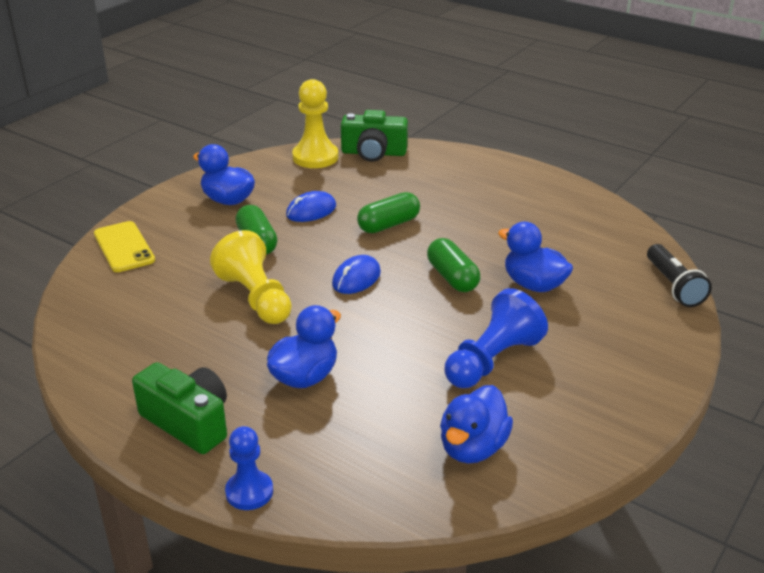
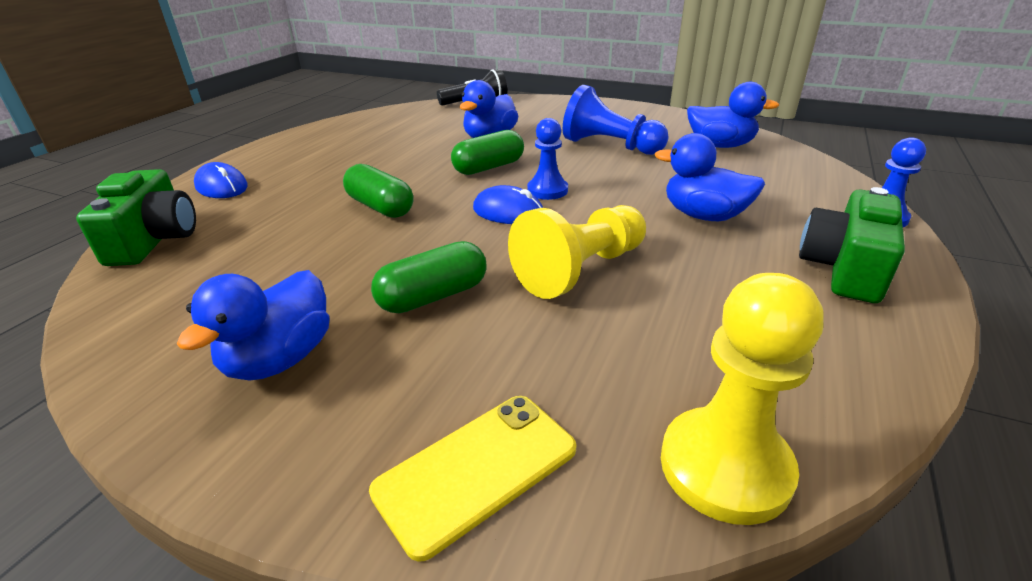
camera: 100 degrees left, 0 degrees up
blue mouse [286,191,336,222] -> blue mouse moved to [194,162,248,198]
yellow pawn [292,79,338,168] -> yellow pawn moved to [661,273,824,525]
none -> blue pawn [527,118,568,200]

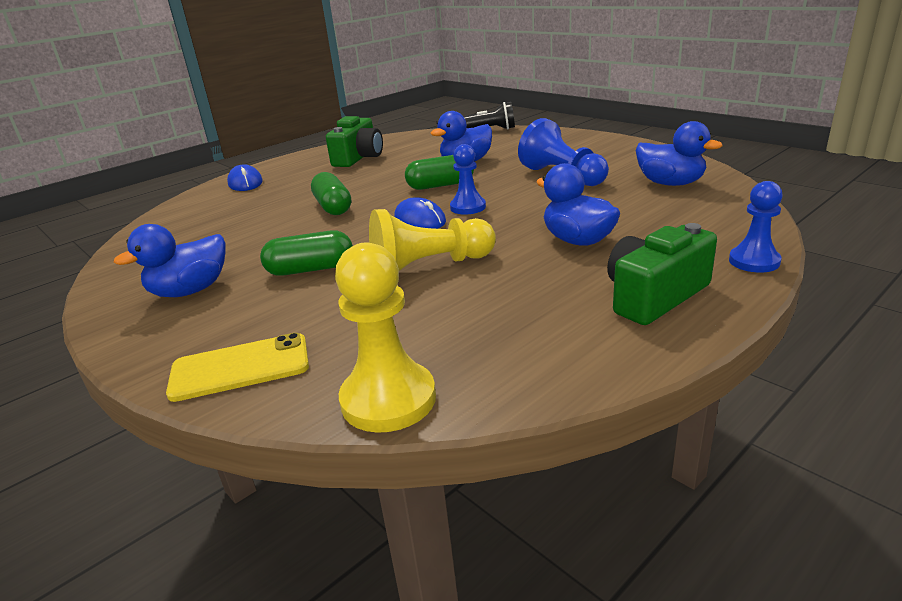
camera: 25 degrees right, 5 degrees down
green camera [76,169,196,266] -> green camera moved to [326,116,383,167]

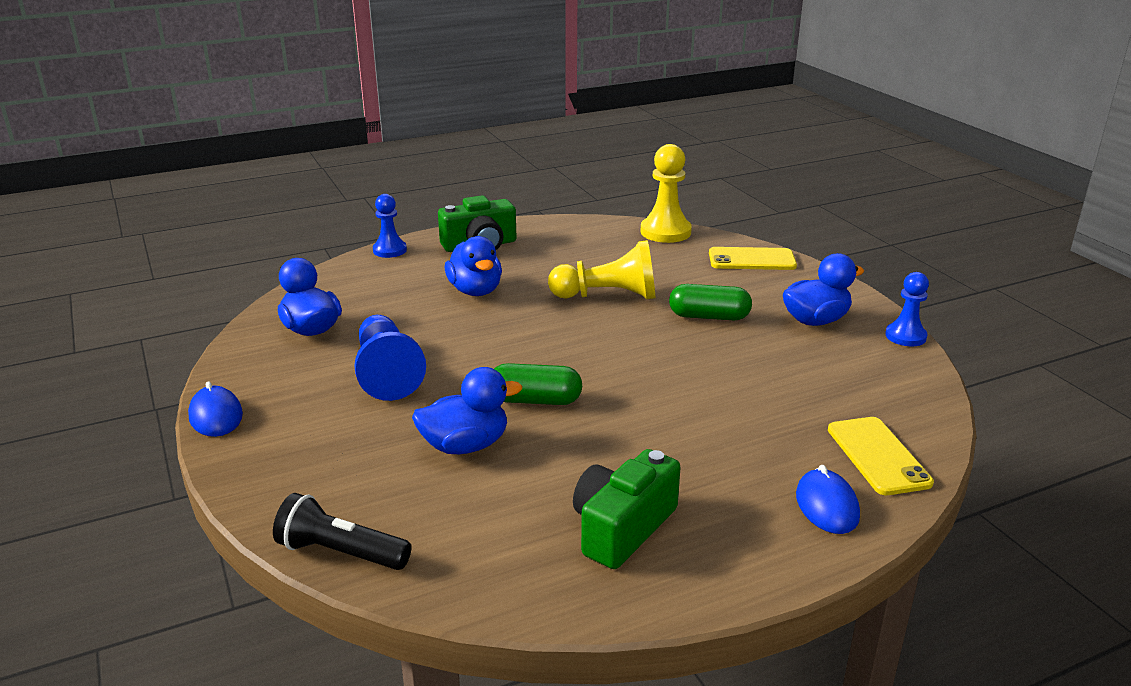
camera: 165 degrees left, 0 degrees up
green capsule [311,172,351,215] -> none
blue mouse [394,197,446,229] -> blue mouse moved to [188,381,243,437]
blue pawn [450,144,486,215] -> blue pawn moved to [885,272,929,346]
none -> yellow phone [828,417,934,495]

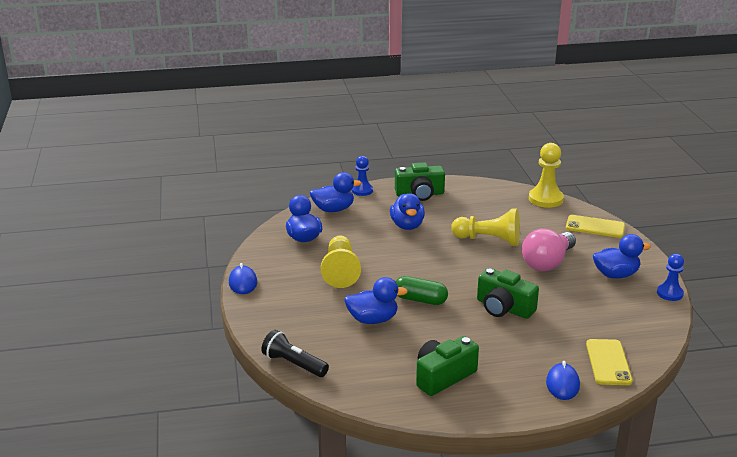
camera: 15 degrees right, 0 degrees up
blue pawn [354,315,426,401] -> yellow pawn [321,236,361,288]
green capsule [669,284,752,320] -> pink light bulb [522,228,576,271]
none -> blue duck [310,172,362,212]
none -> green camera [477,268,539,319]

